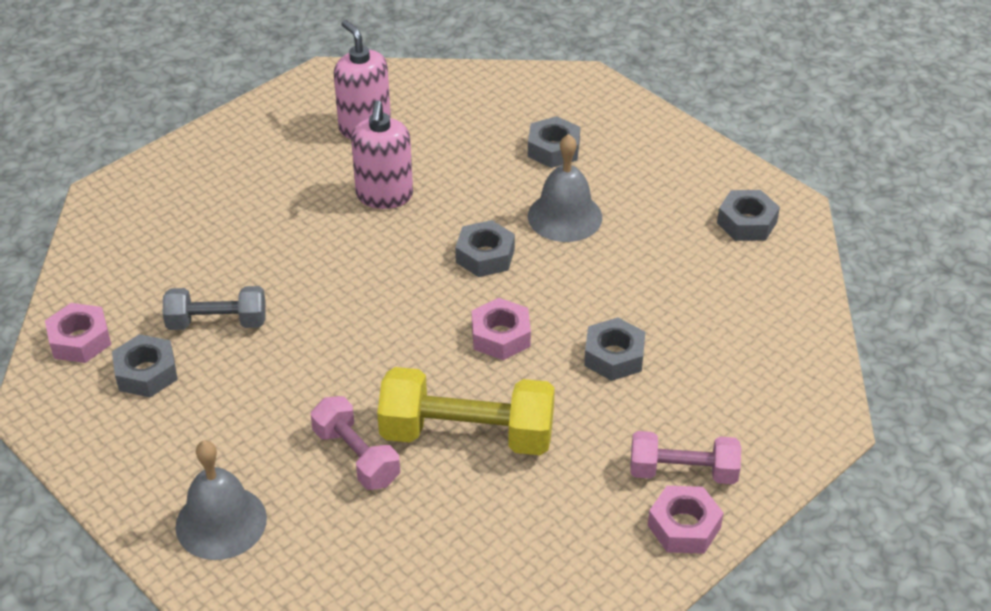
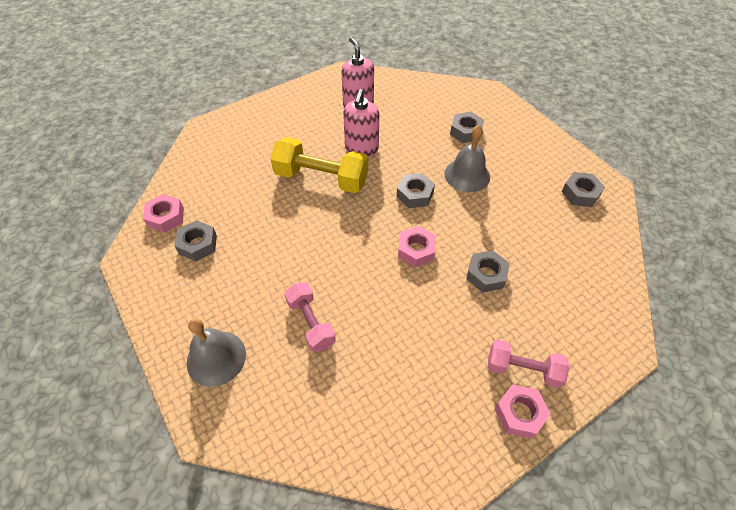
camera: 10 degrees right, 10 degrees up
grey dumbbell [163,286,266,330] -> none
yellow dumbbell [377,367,555,455] -> yellow dumbbell moved to [270,137,368,193]

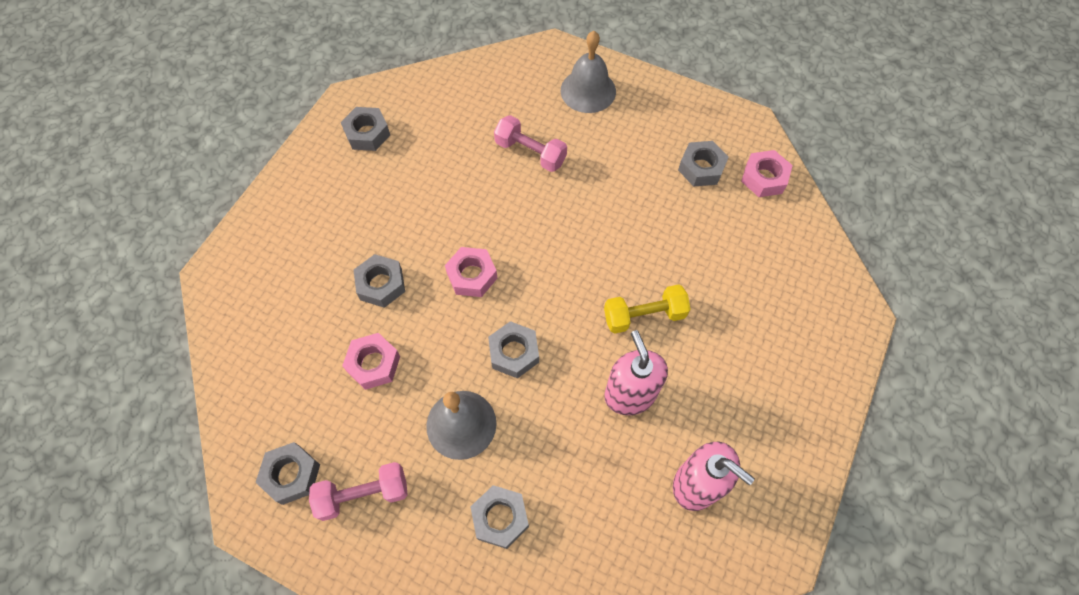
camera: 150 degrees right, 10 degrees up
yellow dumbbell [270,137,368,193] -> yellow dumbbell [604,284,691,334], size x0.62
pink dumbbell [488,340,569,388] -> pink dumbbell moved to [309,462,408,521]
pink nut [495,384,551,438] -> pink nut moved to [342,333,400,390]
none -> grey nut [341,107,390,151]

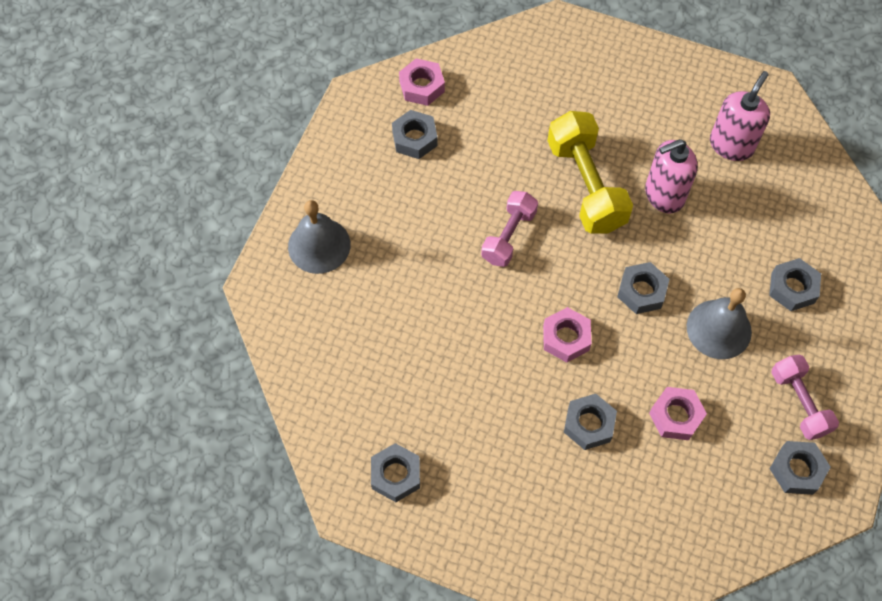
camera: 95 degrees left, 0 degrees up
pink dumbbell [494,115,567,172] -> pink dumbbell moved to [481,191,538,267]
yellow dumbbell [604,284,691,334] -> yellow dumbbell [547,111,633,234], size x1.62

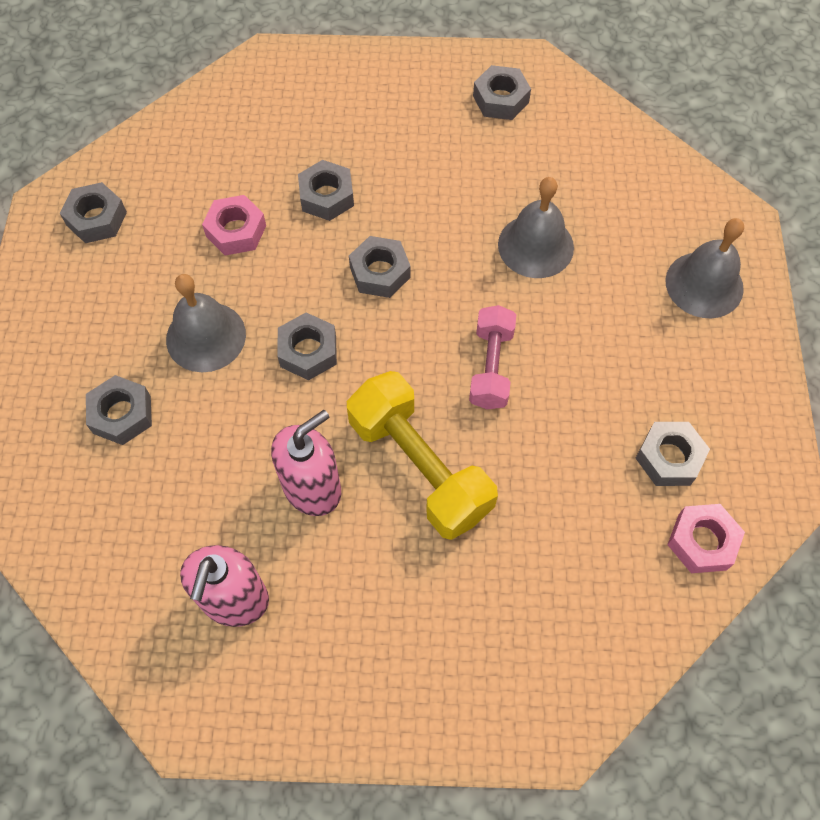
camera: 160 degrees right, 0 degrees up
pink nut [543,307,591,362] -> grey nut [349,236,411,298]
pink dumbbell [771,355,839,440] -> none
none -> grey bell [498,177,574,278]

